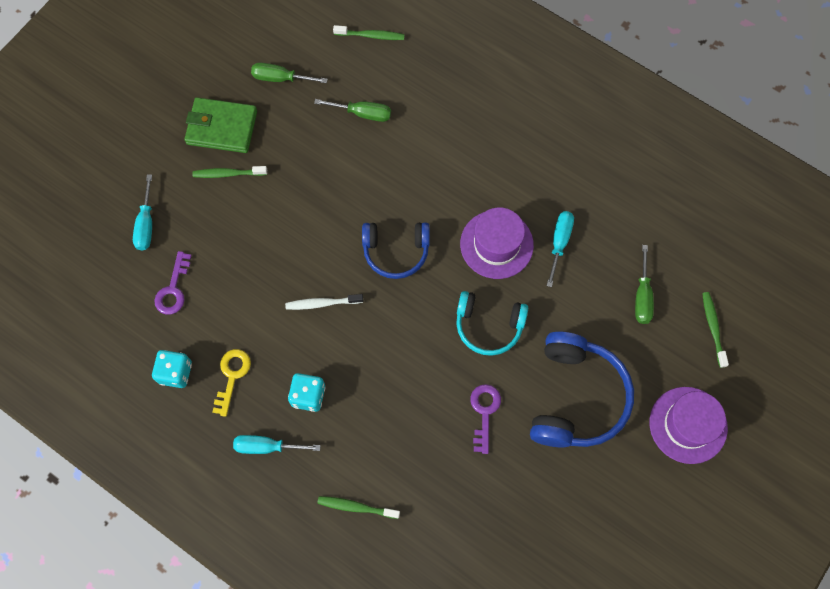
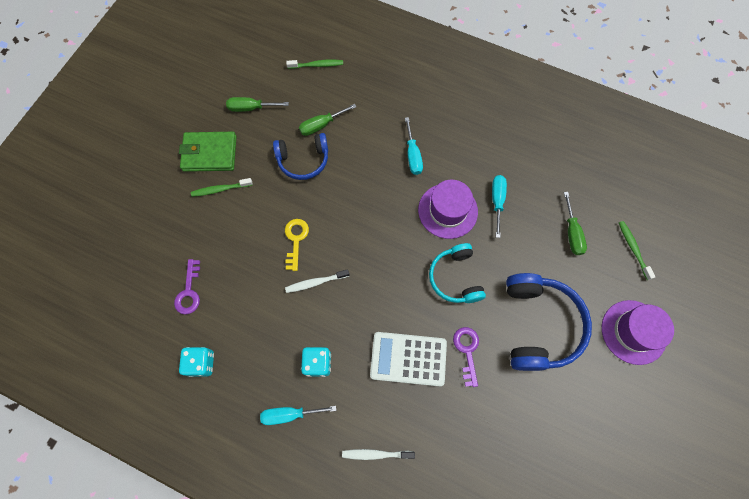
camera: 10 degrees left, 0 degrees up
turquoise screwdriver [133,175,152,250] -> turquoise screwdriver moved to [405,117,423,175]
yellow key [212,349,251,417] -> yellow key moved to [285,219,309,271]
green screwdriver [314,99,391,122] -> green screwdriver turned 150 degrees clockwise [299,104,357,136]
green toothbrush [317,496,400,519] -> white toothbrush [342,449,415,460]
blue headphones [362,222,430,279] -> blue headphones moved to [273,133,328,180]
turquoise headphones [456,291,528,356] -> turquoise headphones turned 75 degrees clockwise [429,243,486,303]
none -> white calculator [370,332,447,387]

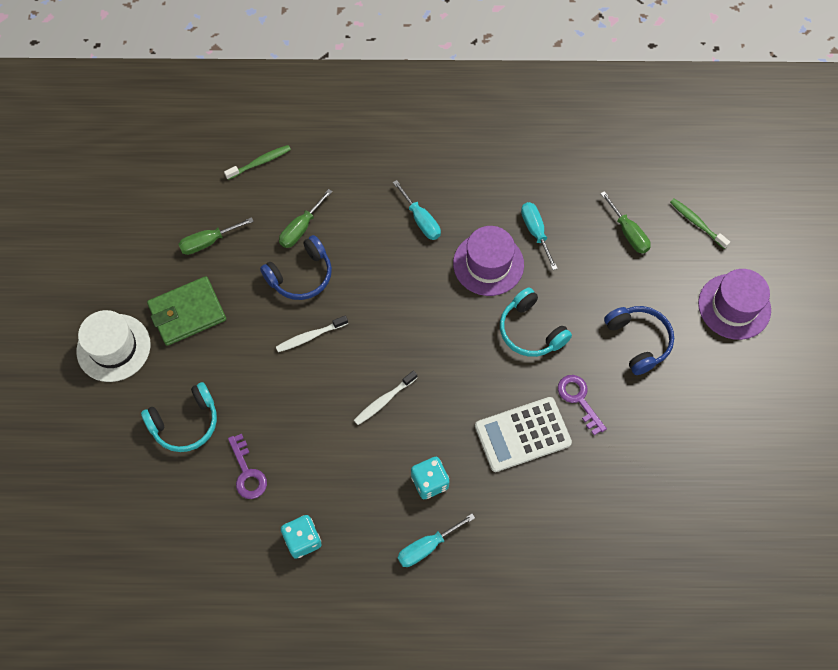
camera: 25 degrees left, 5 degrees down
green toothbrush [191,178,253,197] -> none
yellow key [285,219,309,271] -> none
white toothbrush [342,449,415,460] -> white toothbrush moved to [276,315,348,352]
blue headphones [506,273,592,371] -> blue headphones [604,306,674,375], size x0.64
none -> white hat [76,310,151,382]
none -> turquoise headphones [141,382,217,452]

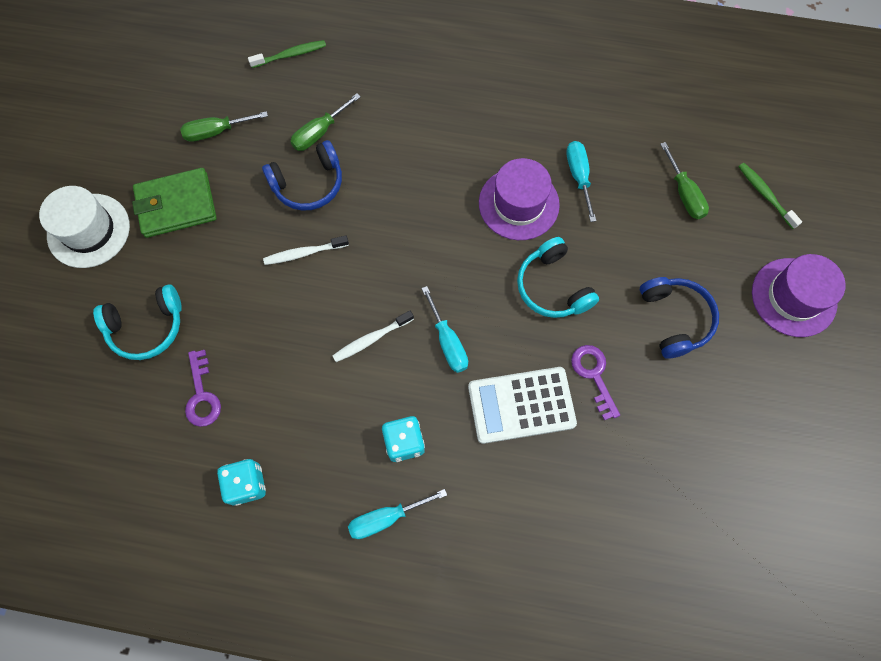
camera: 10 degrees right, 5 degrees up
turquoise screwdriver [393,180,441,240] -> turquoise screwdriver moved to [422,286,468,373]

